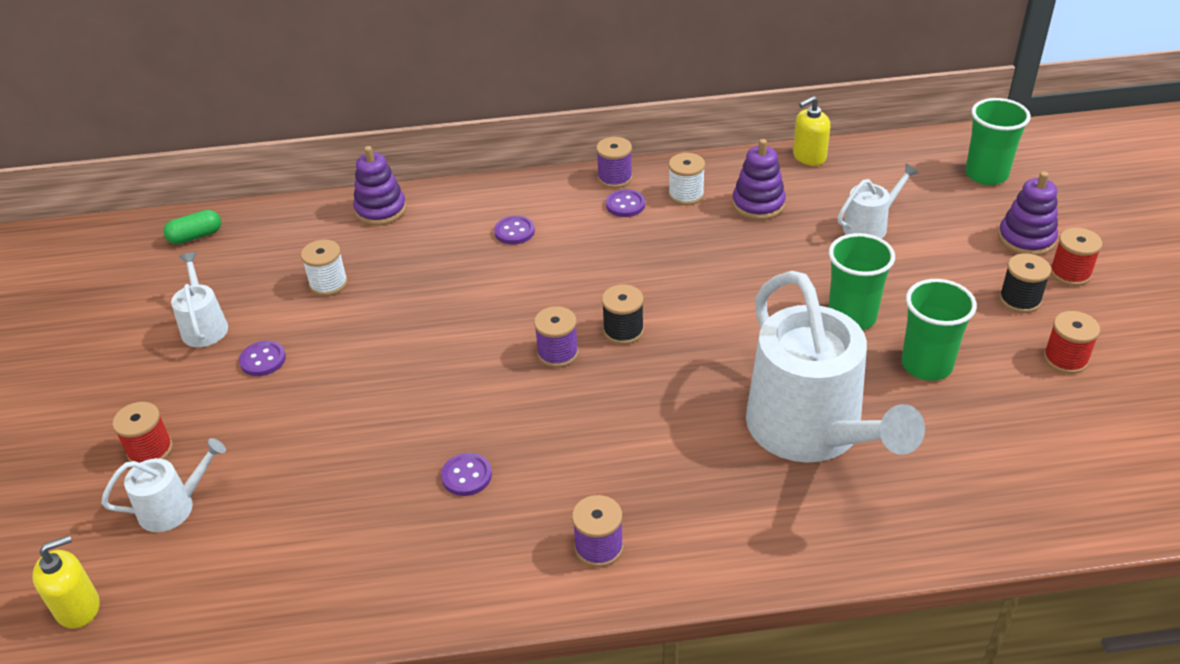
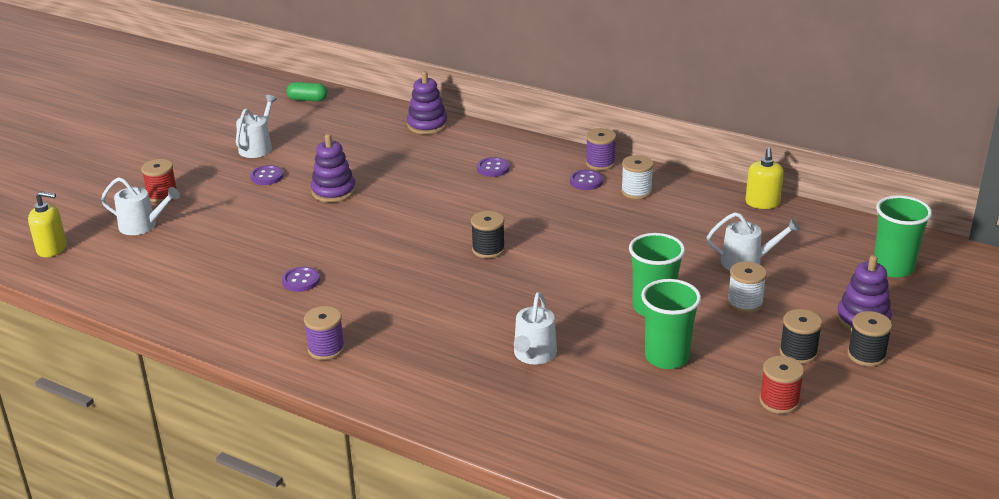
camera: 35 degrees right, 10 degrees down
white spool [301,239,348,296] -> white spool moved to [727,262,767,313]
purple spool [534,306,579,368] -> none
purple stacking toy [732,139,786,220] -> purple stacking toy moved to [311,134,356,203]
white watering can [746,271,925,462] -> white watering can [514,292,557,365], size x0.46
yellow soap dispenser [793,96,830,166] -> yellow soap dispenser turned 90 degrees counterclockwise [745,148,784,209]
red spool [1051,228,1102,286] -> black spool [848,311,892,367]

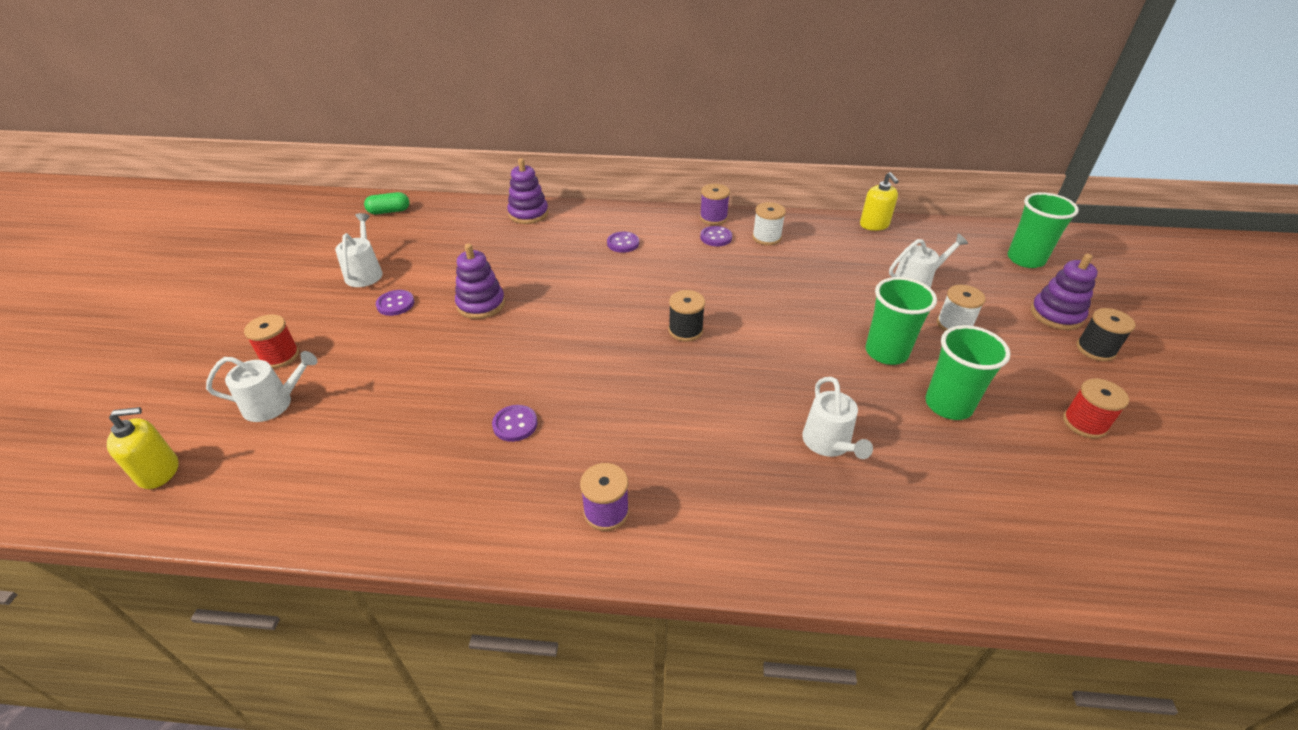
camera: 25 degrees left, 10 degrees up
black spool [779,309,822,364] -> none

